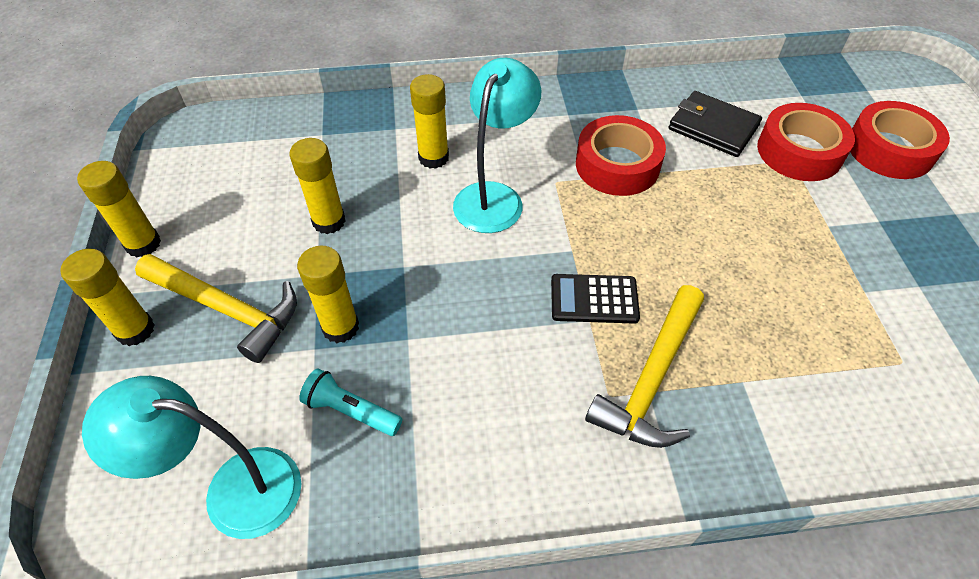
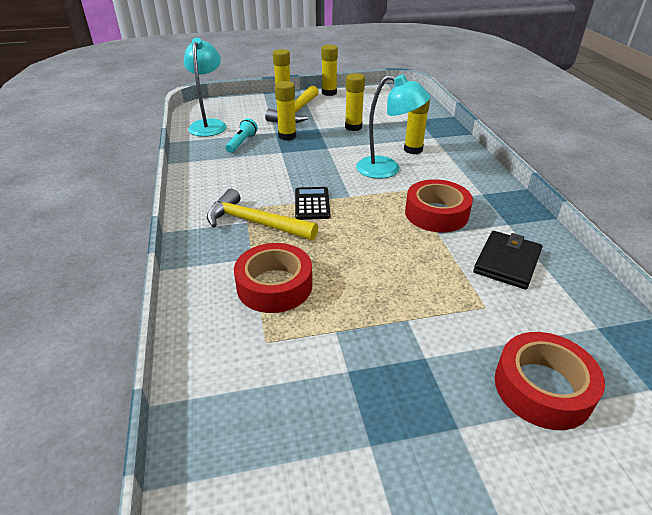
camera: 85 degrees right, 15 degrees down
red tape [757,103,855,181] -> red tape moved to [234,243,312,313]

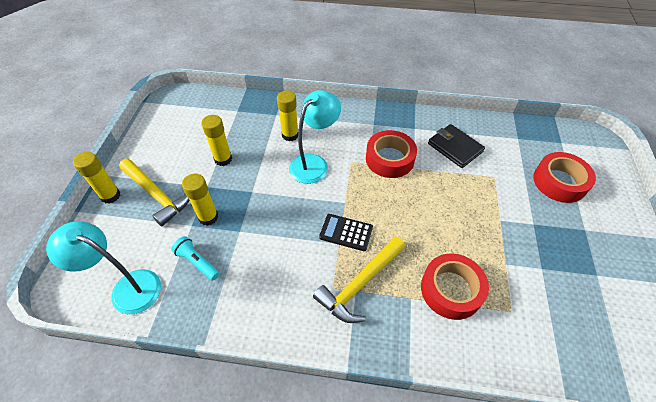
camera: 70 degrees left, 15 degrees up
yellow glue stick [321,44,338,96] -> none

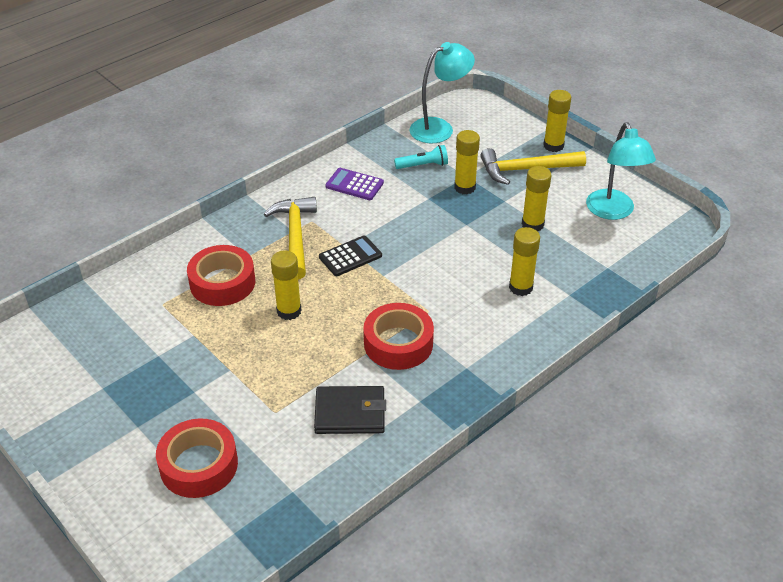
camera: 130 degrees right, 10 degrees down
turquoise lamp [289,90,341,184] -> turquoise lamp moved to [586,122,656,220]
none -> yellow glue stick [271,251,301,320]
none -> purple calculator [325,168,384,200]

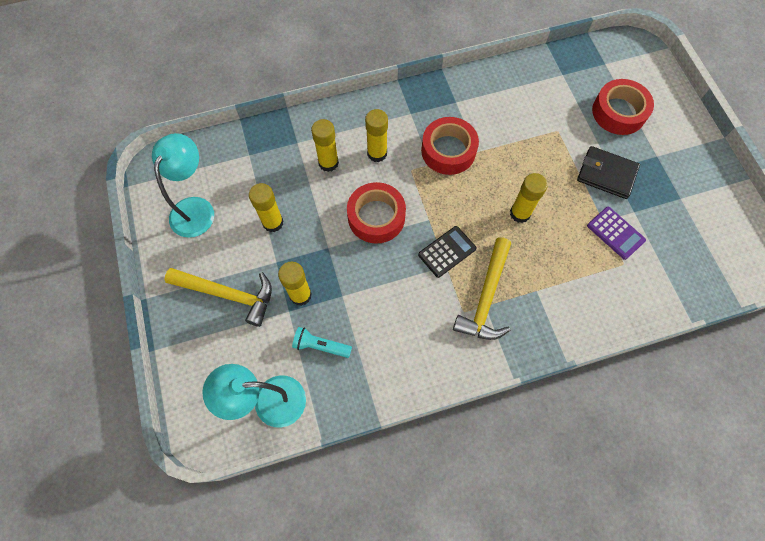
camera: 155 degrees left, 25 degrees up
red tape [187,245,255,306] -> red tape moved to [347,182,406,243]
black wallet [314,386,386,434] -> black wallet moved to [577,146,640,199]
black calculator [319,235,382,276] -> black calculator turned 150 degrees clockwise [418,226,476,278]
purple calculator [325,168,384,200] -> purple calculator moved to [587,207,646,260]
yellow glue stick [543,90,571,152] -> yellow glue stick moved to [365,109,388,162]

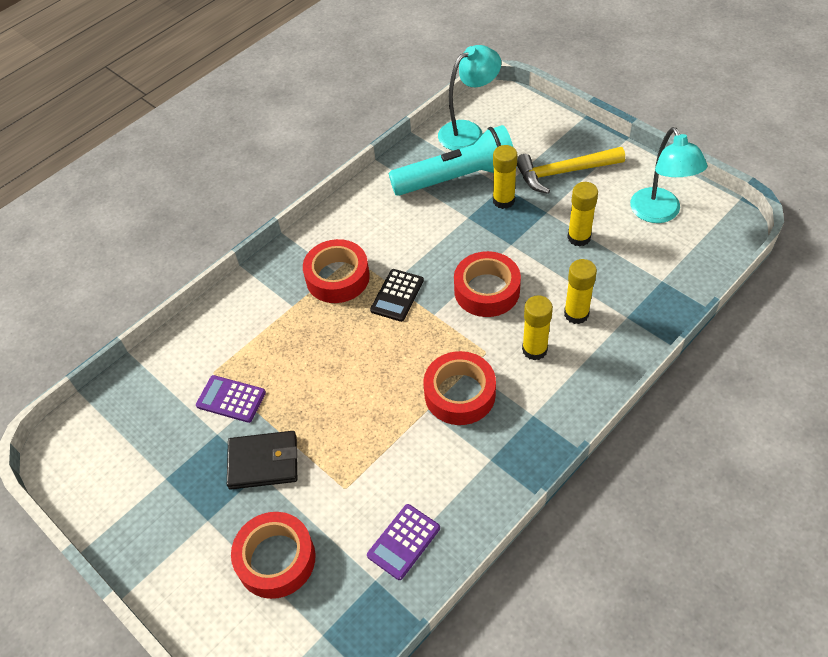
camera: 155 degrees right, 15 degrees down
turquoise flashlight [292,327,352,358] -> turquoise flashlight [389,125,513,196], size x2.27
yellow hammer [453,237,511,340] -> red tape [303,239,370,303]
yellow glue stick [510,173,548,223] -> none
none -> purple calculator [367,504,440,580]

